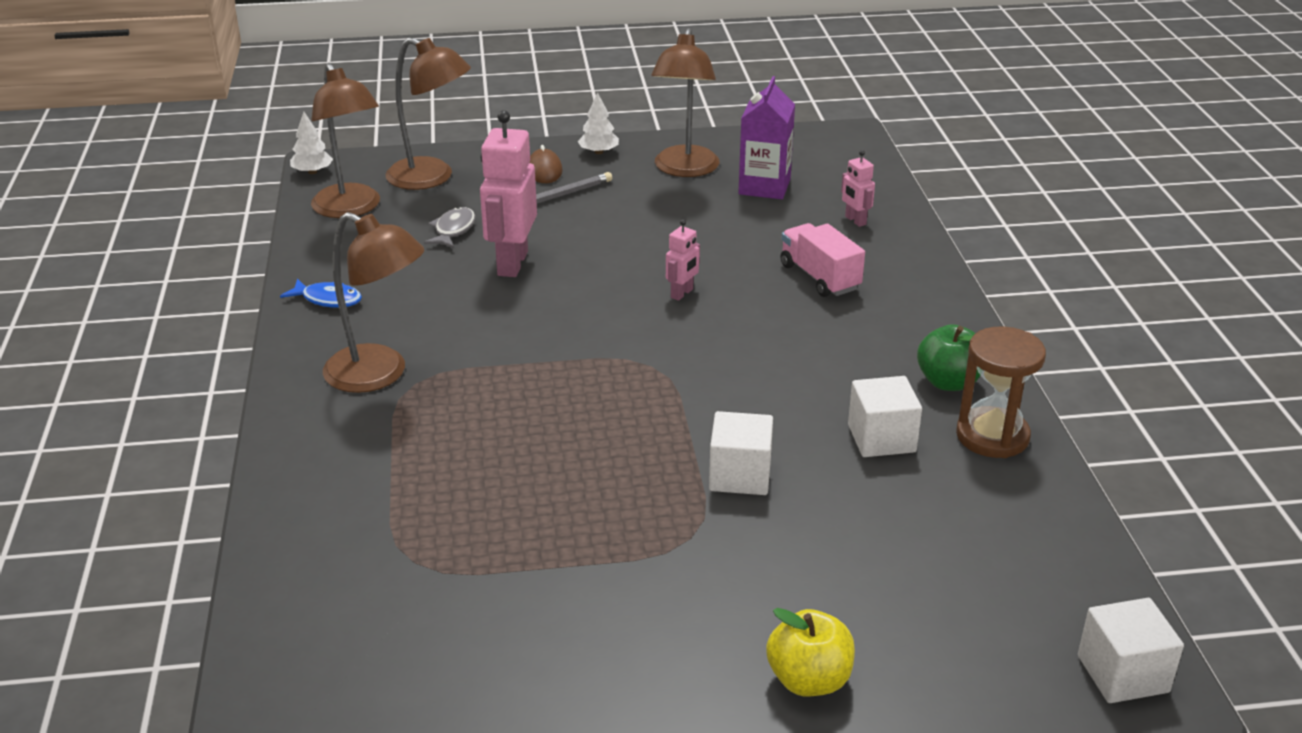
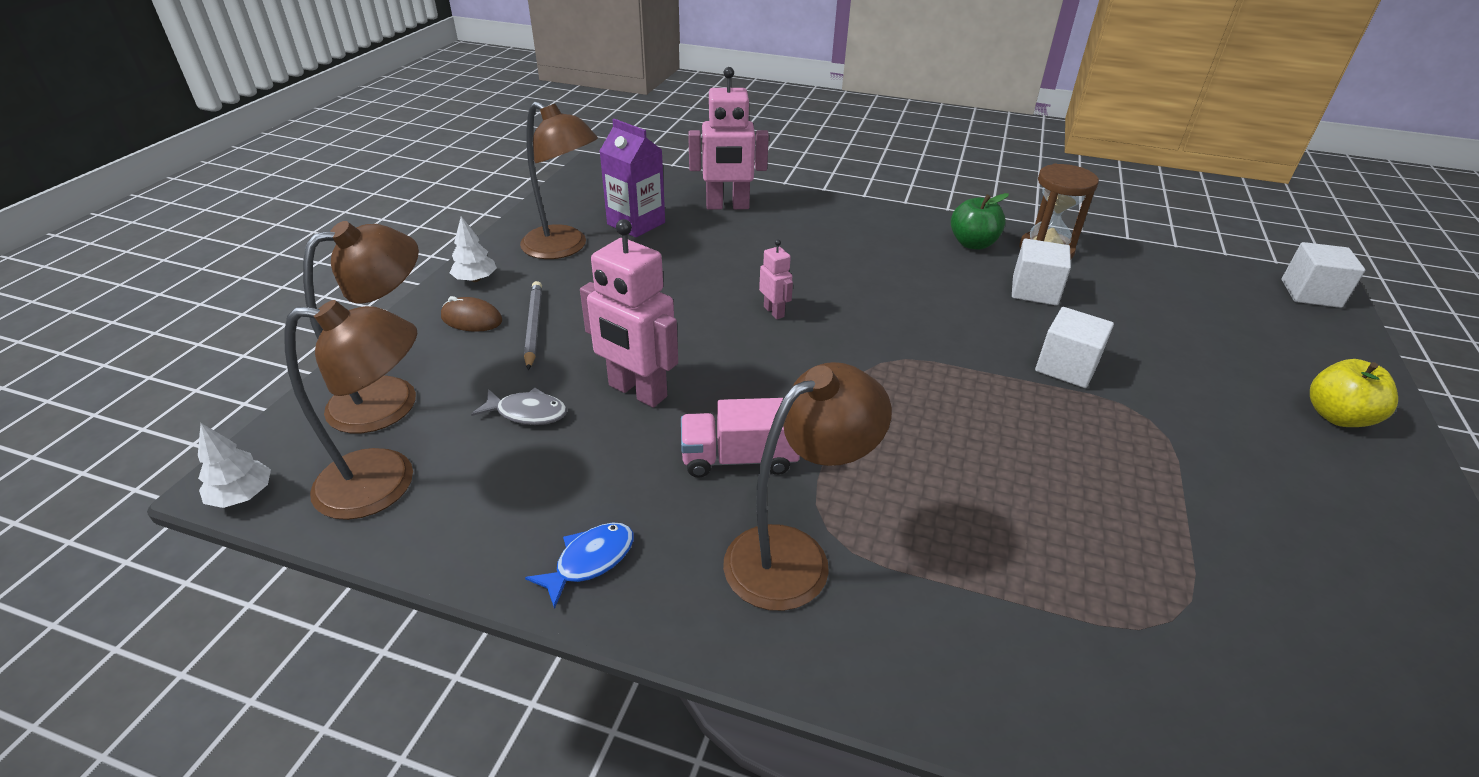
camera: 65 degrees left, 5 degrees up
grey fish [424,207,475,248] -> grey fish turned 150 degrees clockwise [471,388,567,425]
pink truck [780,223,865,297] -> pink truck moved to [681,398,800,478]
pink robot [841,150,875,227] -> pink robot [688,67,769,210], size x2.03

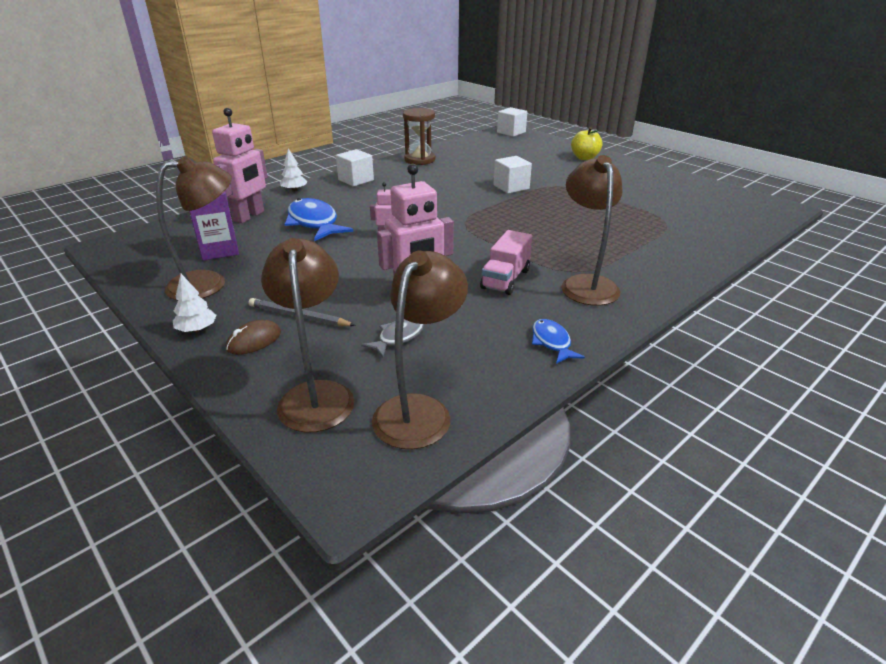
camera: 60 degrees left, 5 degrees down
white tree [198,423,271,508] -> white tree moved to [280,148,308,192]
green apple [951,193,1009,250] -> none
white cube [1012,238,1071,306] -> white cube moved to [336,149,374,187]
none -> blue fish [285,198,353,241]

